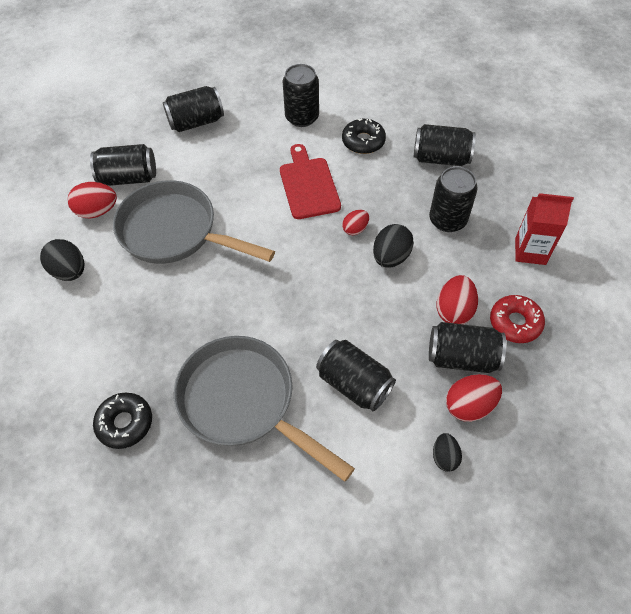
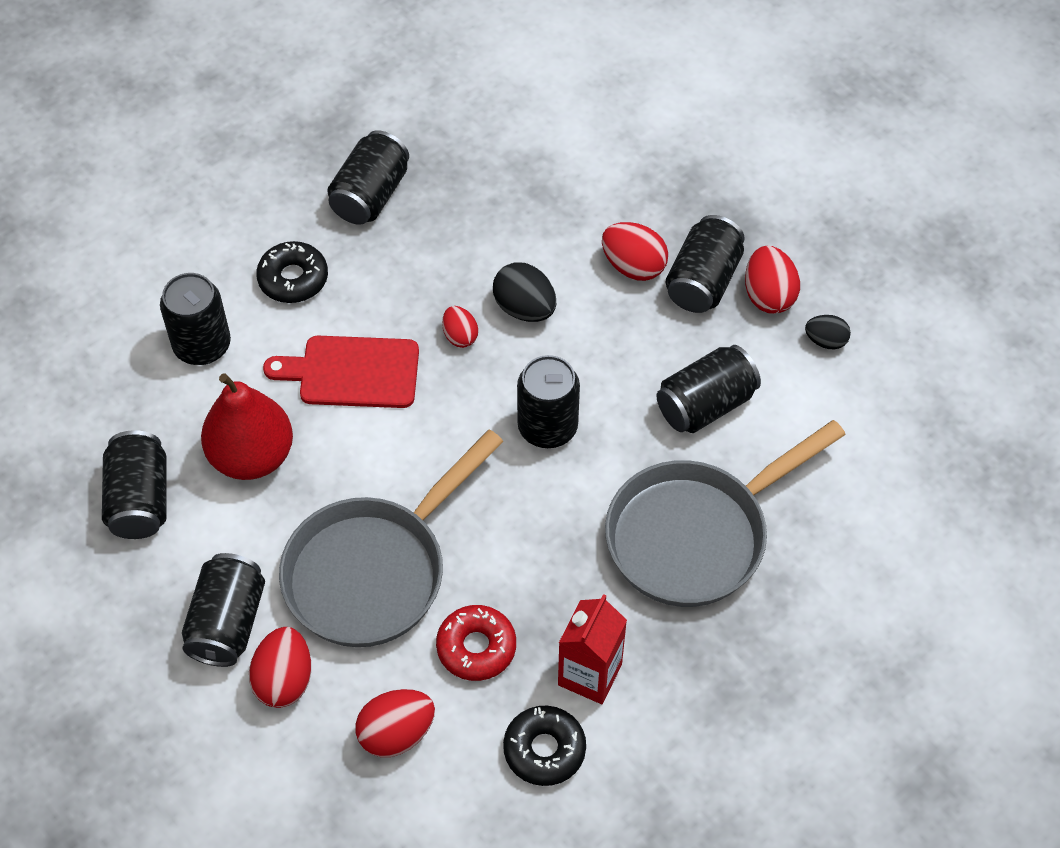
camera: 75 degrees left, 0 degrees up
black egg [40,239,84,281] -> red egg [356,689,435,757]
black donut [93,393,152,449] -> black donut moved to [503,706,586,786]
black can [429,167,478,232] -> black can moved to [517,355,580,448]
red donut [490,295,545,343] -> red donut moved to [436,605,516,681]
red carton [515,193,574,265] -> red carton moved to [558,594,627,704]
none -> red pear [201,373,293,480]

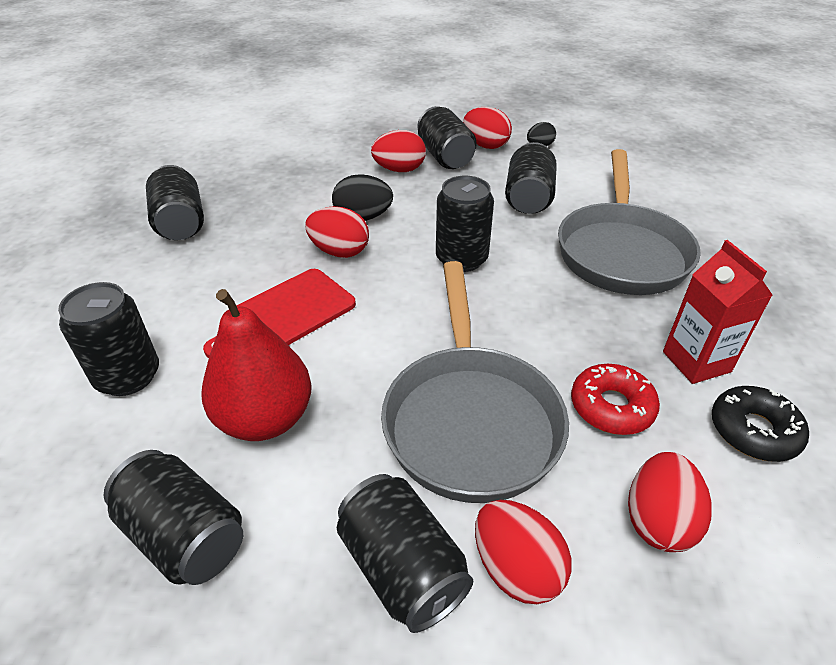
camera: 45 degrees left, 15 degrees down
black donut [256,241,328,303] -> none
red egg [442,306,478,348] -> red egg [305,206,369,258], size x1.60

